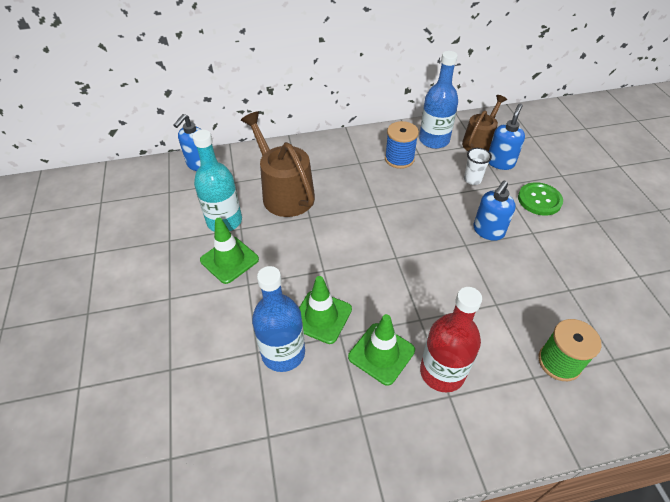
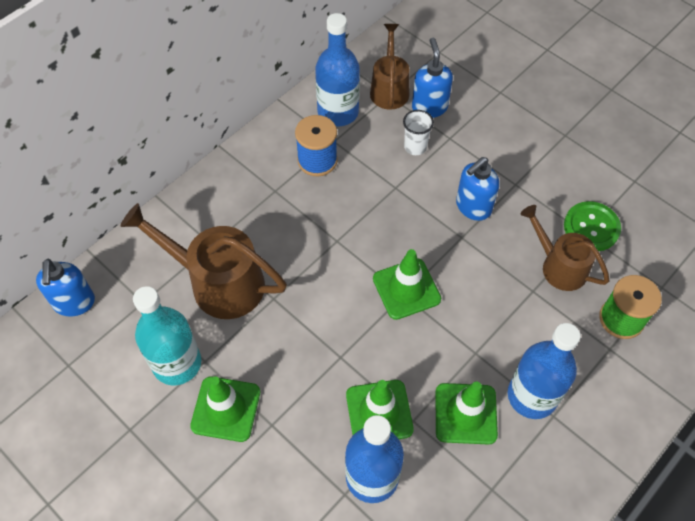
camera: 35 degrees left, 10 degrees up
red bottle [420,287,482,393] -> blue bottle [508,323,581,419]
blue soap dispenser [474,181,516,241] -> blue soap dispenser turned 45 degrees clockwise [456,157,499,221]
green button [518,182,563,216] -> green button moved to [564,201,621,251]
none -> green traffic cone [373,249,441,320]
none -> brown watering can [520,205,610,291]

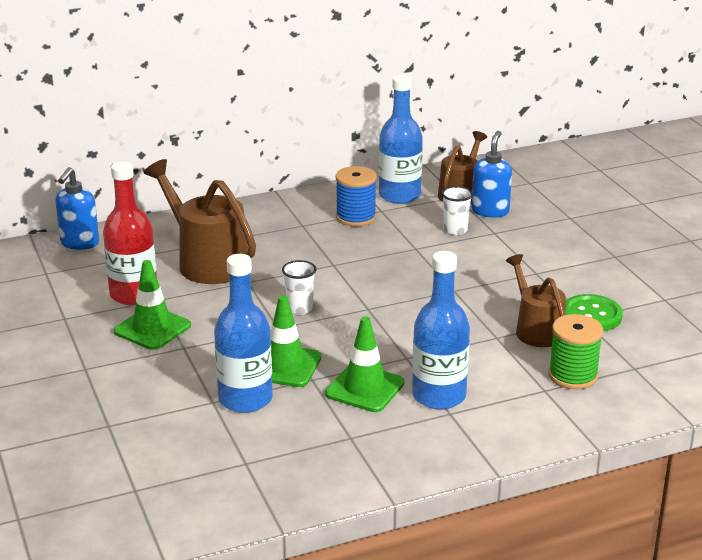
camera: 25 degrees right, 30 degrees down
turquoise bottle [133,286,201,385] -> red bottle [103,161,157,305]
green traffic cone [373,249,441,320] -> none
blue soap dispenser [456,157,499,221] -> none
none -> white cup [282,260,316,315]

